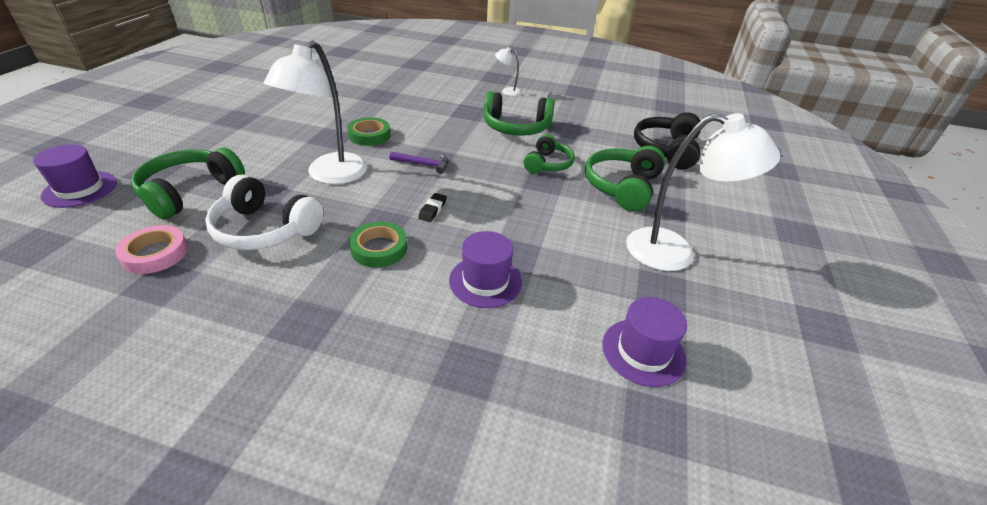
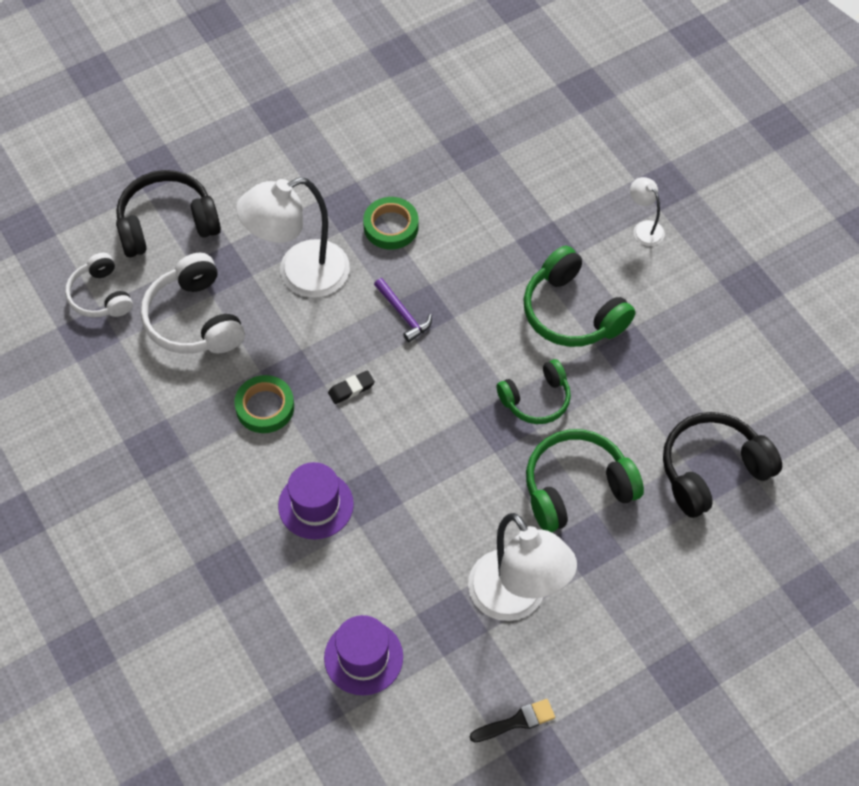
camera: 45 degrees right, 20 degrees up
purple hat [33,144,117,208] -> none
pink tape [115,225,188,274] -> white headphones [65,253,133,318]
green headphones [131,148,245,219] -> black headphones [116,170,221,257]
none -> black brush [470,699,555,742]

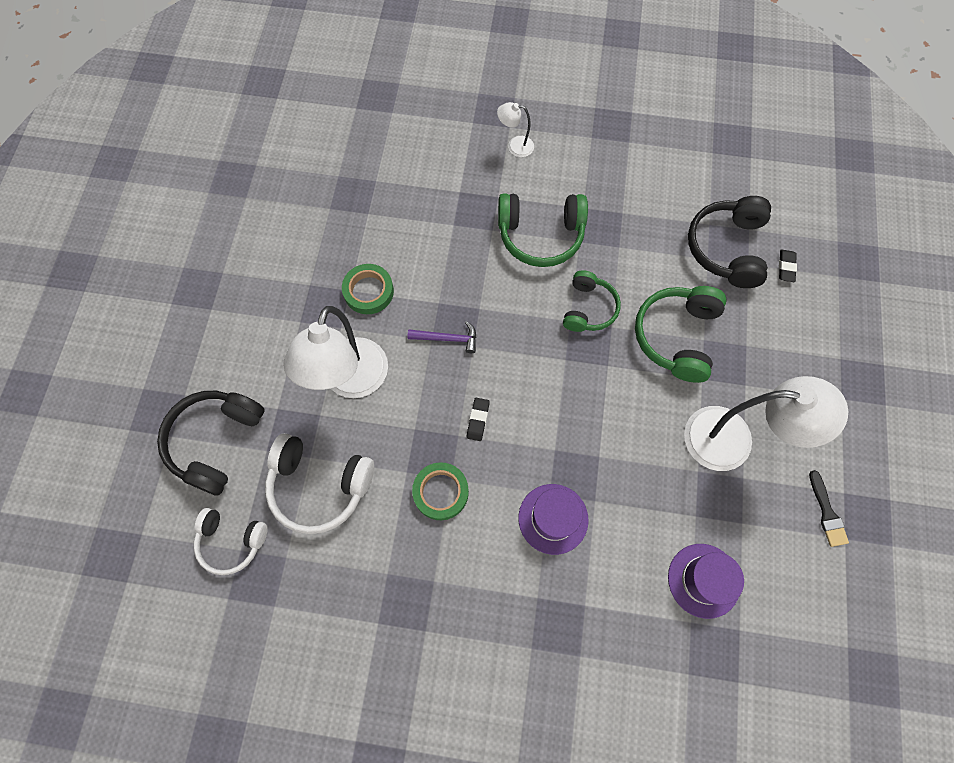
camera: 50 degrees left, 10 degrees up
black brush [470,699,555,742] -> black brush turned 150 degrees clockwise [809,470,849,547]
none -> black eraser [779,250,797,282]

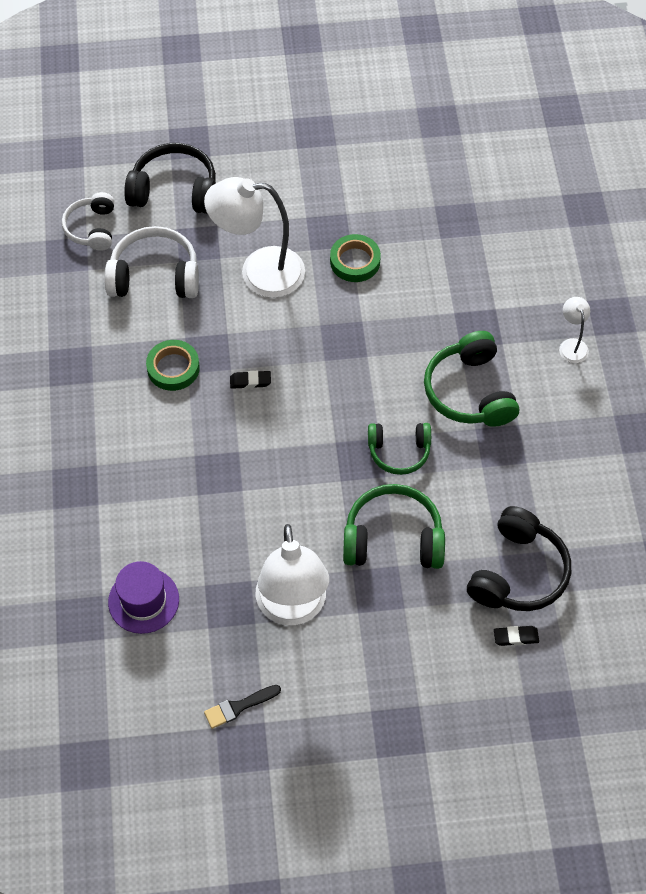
camera: 75 degrees right, 10 degrees down
white headphones [265,433,374,534] -> white headphones turned 90 degrees clockwise [104,226,199,298]
purple hammer [408,321,476,353] -> none
purple hat [518,484,589,555] -> none
black headphones [688,196,771,288] -> black headphones turned 120 degrees clockwise [467,506,571,611]

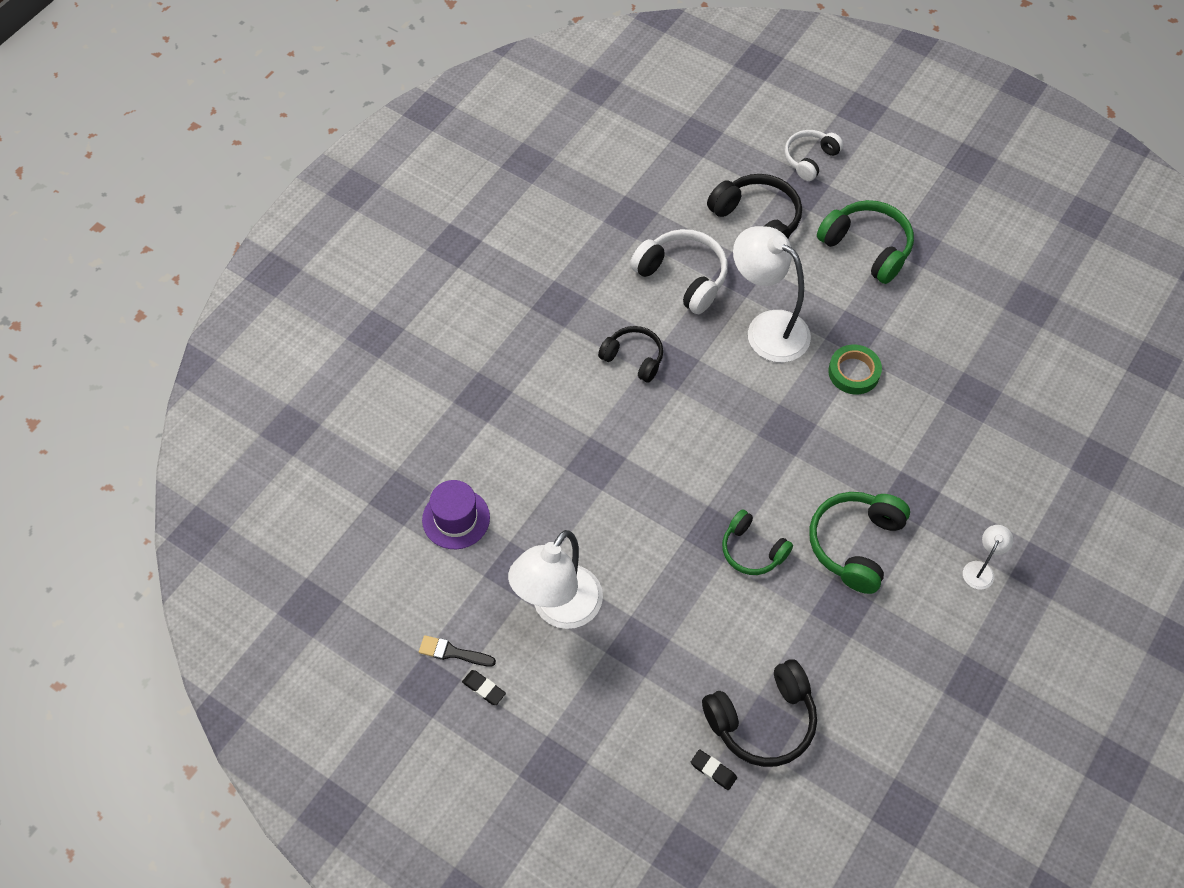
camera: 40 degrees right, 0 degrees up
white headphones [62,192,114,251] -> white headphones moved to [785,130,843,181]
green tape [146,340,200,391] -> black headphones [598,326,663,383]
black eraser [230,371,271,389] -> black eraser moved to [462,670,506,705]
green headphones [343,484,445,569] -> green headphones moved to [817,200,914,284]

